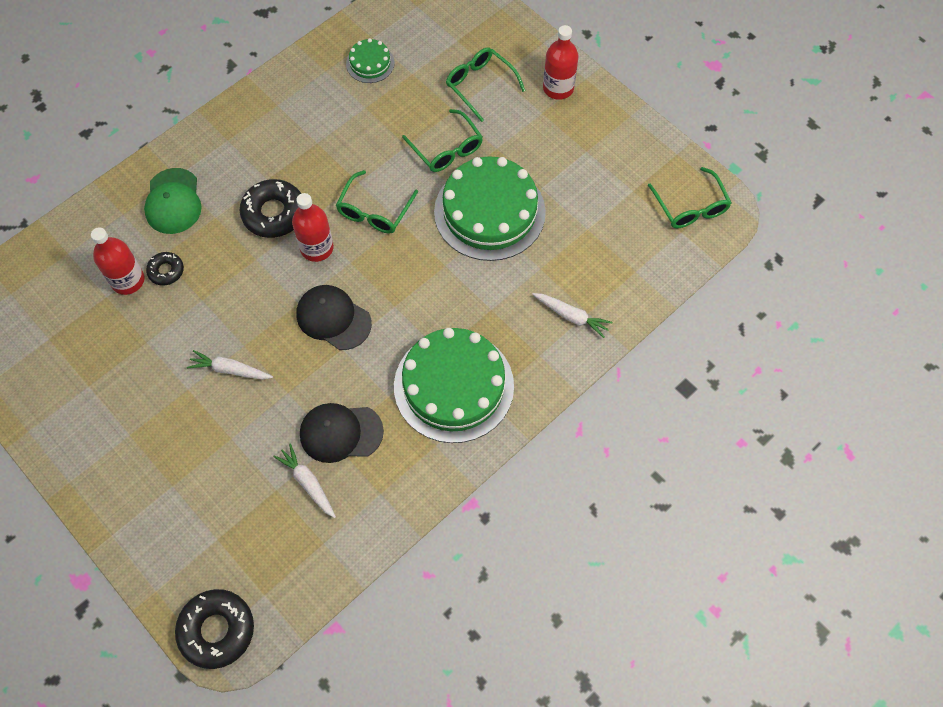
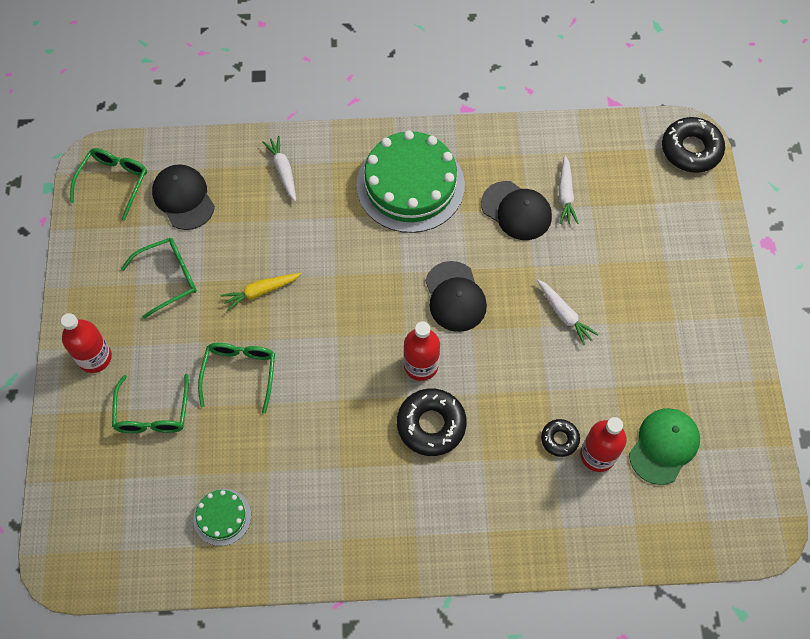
camera: 140 degrees left, 0 degrees up
green cap [144,168,202,234] -> green cap moved to [629,408,700,485]
green glasses [336,170,418,234] -> green glasses moved to [121,238,197,319]
green cake [434,156,546,261] -> yellow carrot [221,273,301,311]
none -> black cap [152,164,215,230]

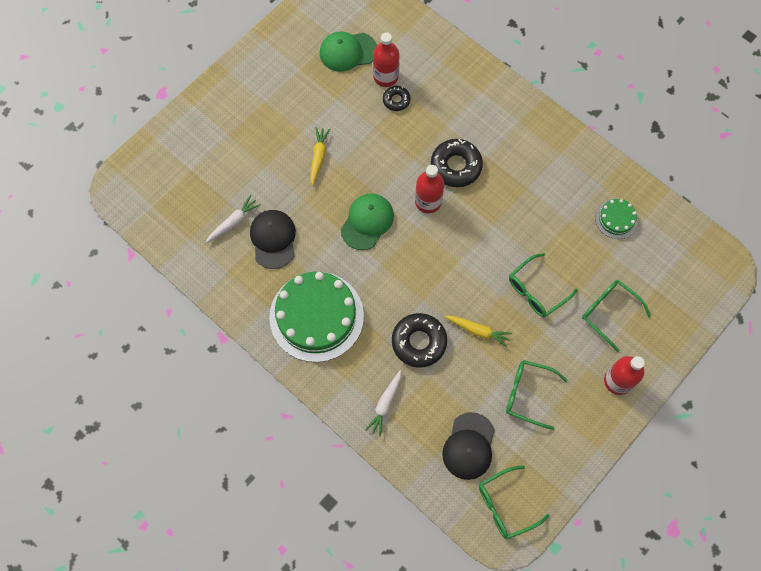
camera: 135 degrees left, 5 degrees up
green glasses [112,374,189,433] -> green glasses turned 90 degrees counterclockwise [582,280,651,352]
black cap [425,261,487,332] -> green cap [341,193,394,250]
white carrot [537,280,599,345] -> yellow carrot [310,127,330,186]
black donut [662,117,725,173] -> black donut moved to [392,313,447,368]

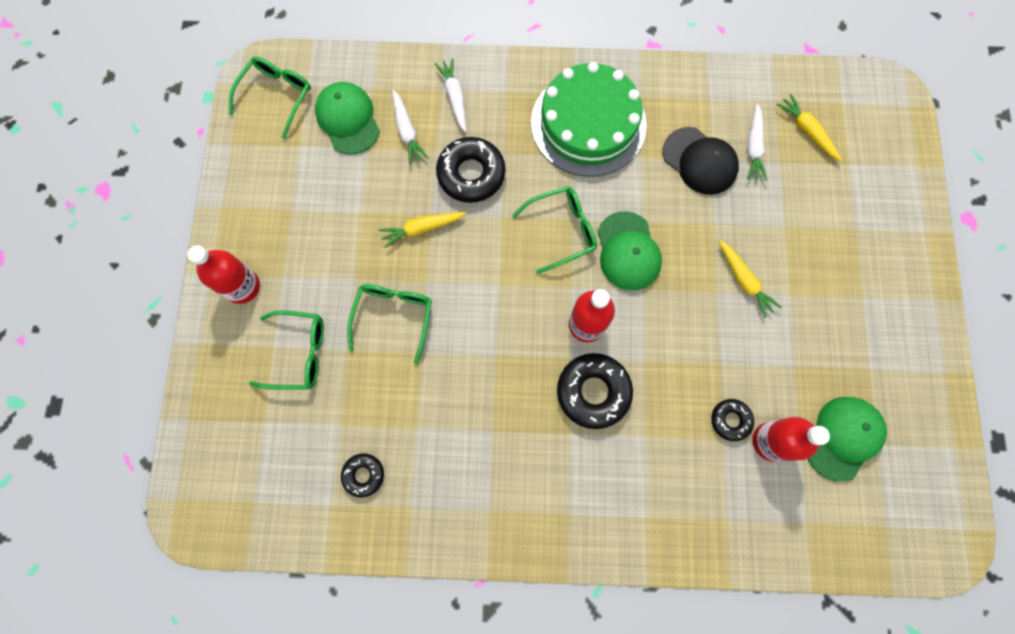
camera: 140 degrees right, 5 degrees up
black cap [442,412,495,480] -> green cap [315,82,380,154]
green glasses [506,360,567,430] -> green glasses moved to [512,186,597,274]
green cake [595,199,638,239] -> black donut [341,453,384,497]
none -> white carrot [392,90,428,165]
none -> yellow carrot [777,94,842,161]

